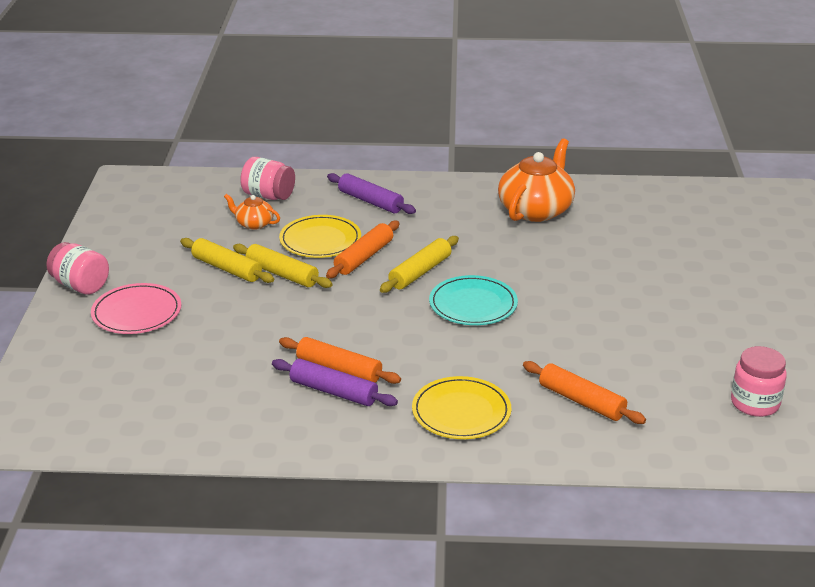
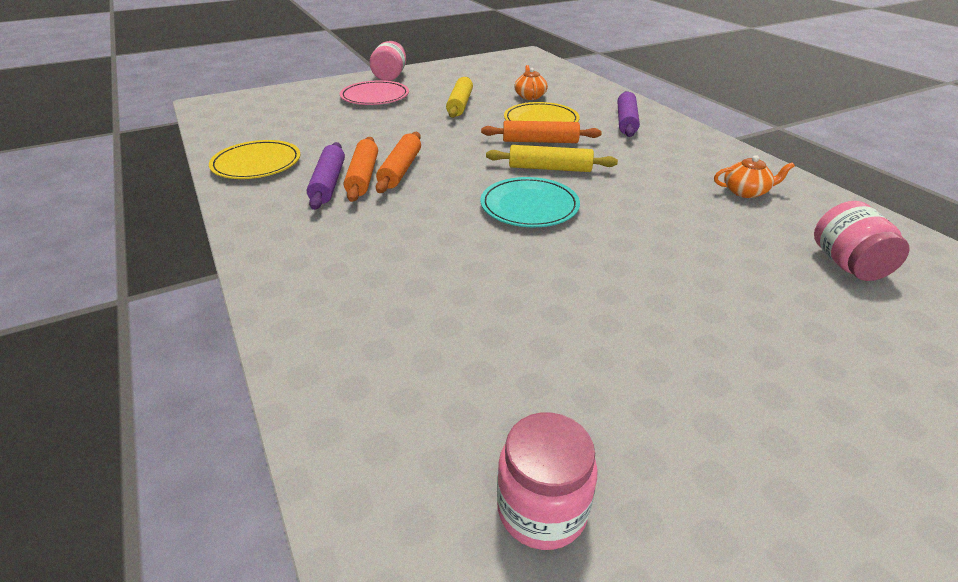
camera: 60 degrees right, 5 degrees up
yellow rolling pin [233,244,333,288] -> none
pink jar [240,157,295,200] -> pink jar moved to [814,201,910,281]
yellow plate [412,376,511,439] -> yellow plate moved to [209,140,301,179]
orange teapot [498,138,575,222] -> orange teapot [714,155,795,198], size x0.50
orange rolling pin [523,361,646,424] -> orange rolling pin moved to [376,132,421,193]

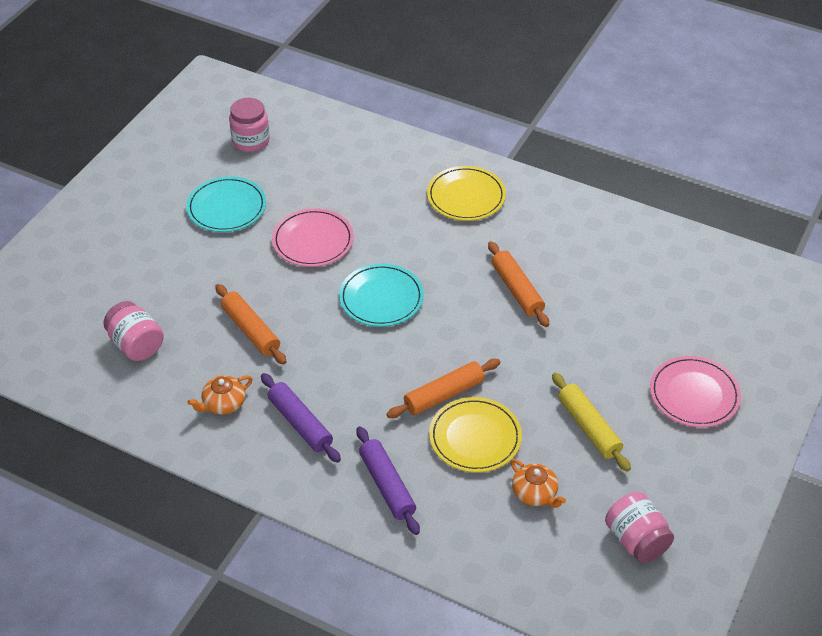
camera: 145 degrees right, 10 degrees up
yellow plate [209,140,301,179] -> yellow plate moved to [427,166,506,221]
purple rolling pin [307,142,345,210] -> purple rolling pin moved to [261,373,341,463]
orange rolling pin [344,137,378,202] -> orange rolling pin moved to [215,284,287,365]
pink jar [370,41,406,81] -> pink jar moved to [605,492,674,563]
yellow rolling pin [486,145,618,172] -> none
none -> turquoise plate [186,176,266,232]
none -> pink plate [272,208,354,267]

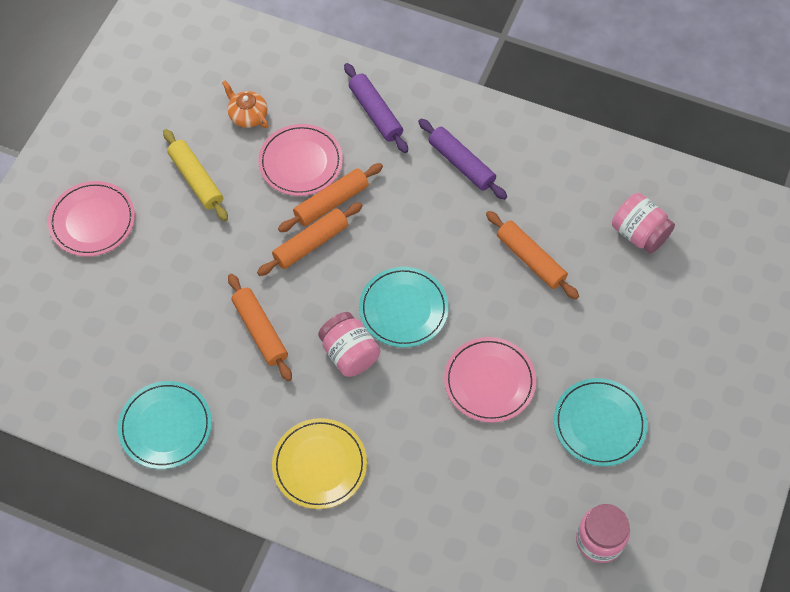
camera: 175 degrees right, 15 degrees up
orange teapot [187,375,253,415] -> none
yellow plate [429,397,522,472] -> pink plate [258,124,343,196]
pink jar [605,492,674,563] -> pink jar moved to [318,312,380,377]
none -> turquoise plate [118,381,212,469]
none -> orange rolling pin [257,202,363,276]

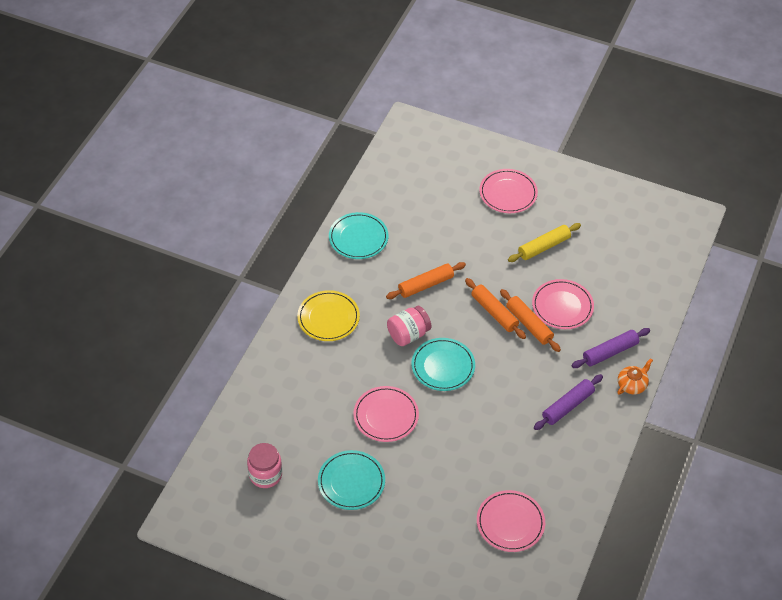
camera: 90 degrees right, 10 degrees down
orange teapot [222,81,269,128] -> orange teapot moved to [617,358,653,395]
orange rolling pin [486,211,579,299] -> none
pink jar [612,193,675,253] -> pink plate [477,490,545,552]

